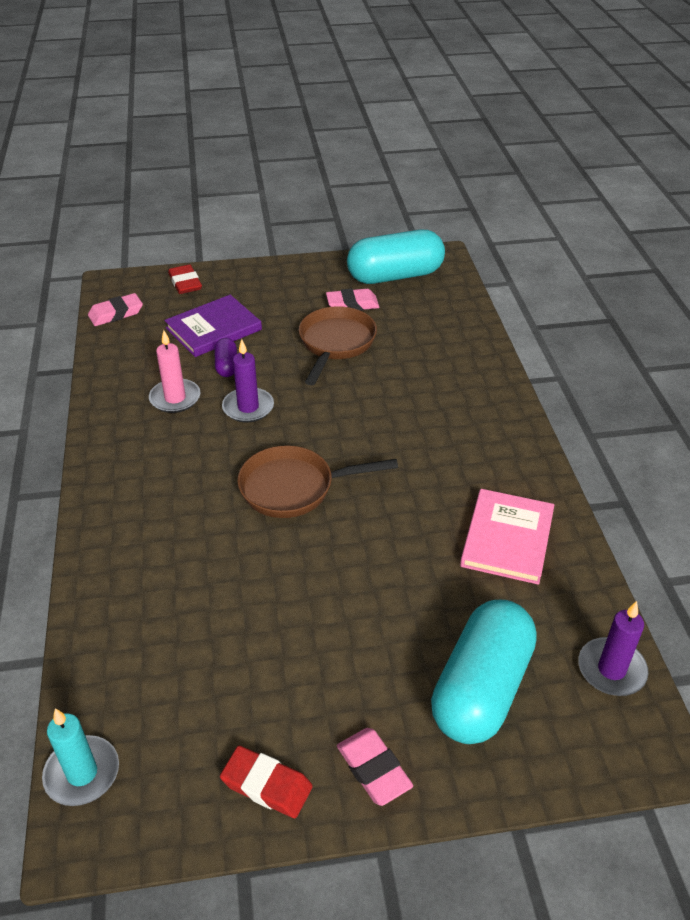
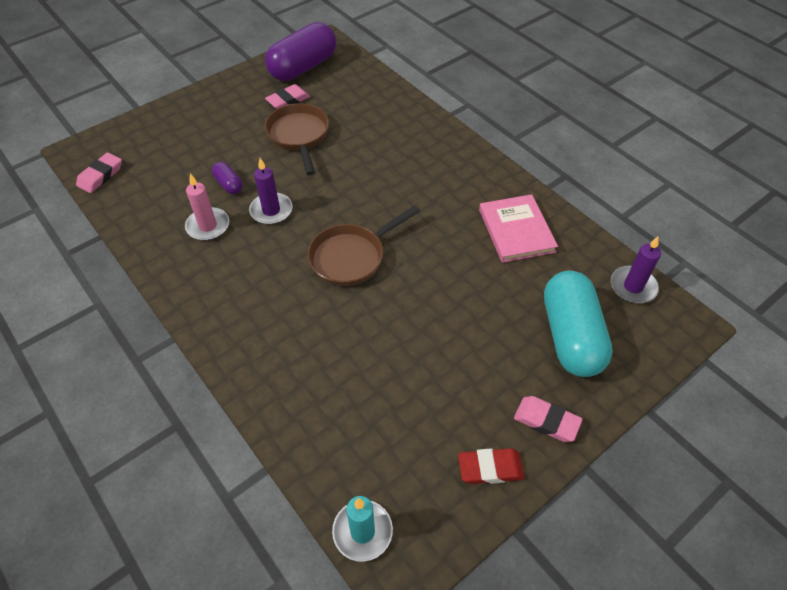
camera: 30 degrees left, 10 degrees up
purple book [164,295,262,357] -> none
red eraser [168,264,202,294] -> none
turquoise capsule [347,230,445,284] -> purple capsule [265,22,336,81]

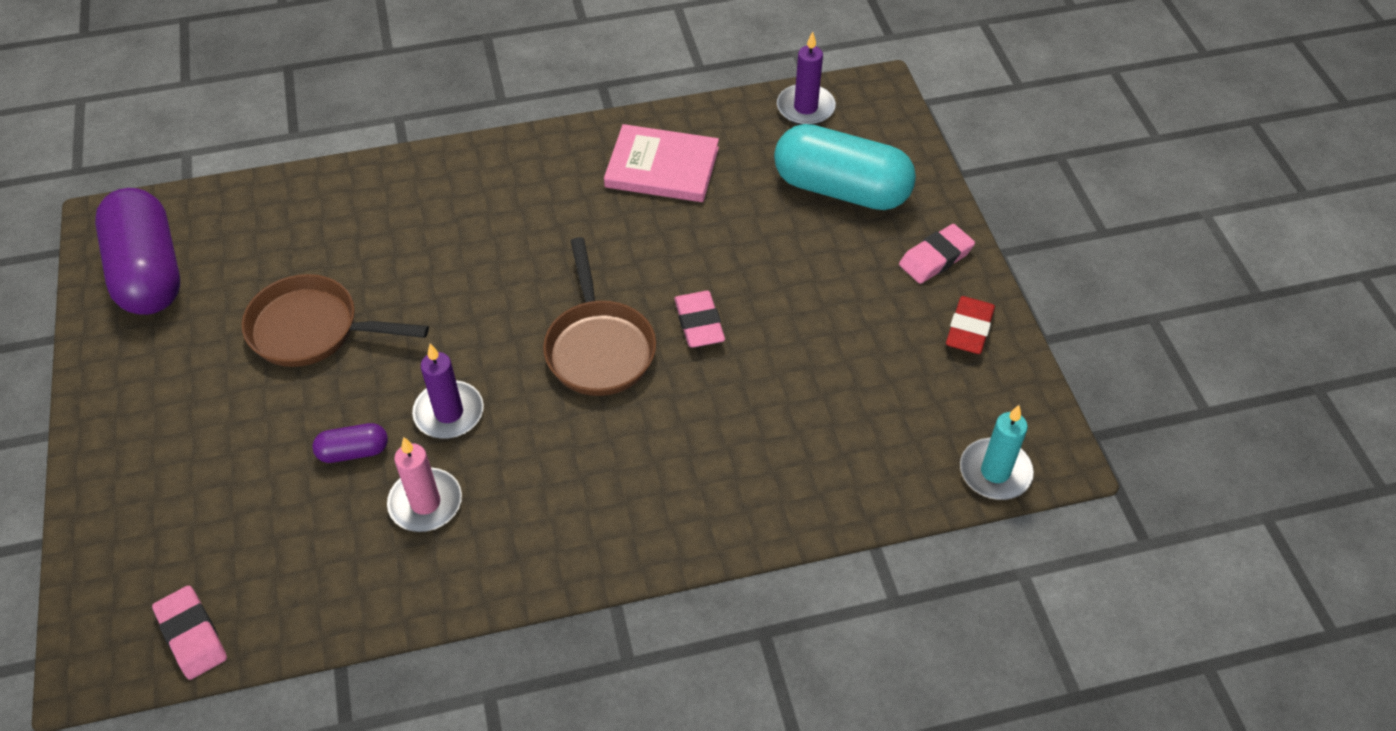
camera: 65 degrees left, 0 degrees up
pink eraser [265,84,310,109] -> pink eraser moved to [674,291,725,347]

